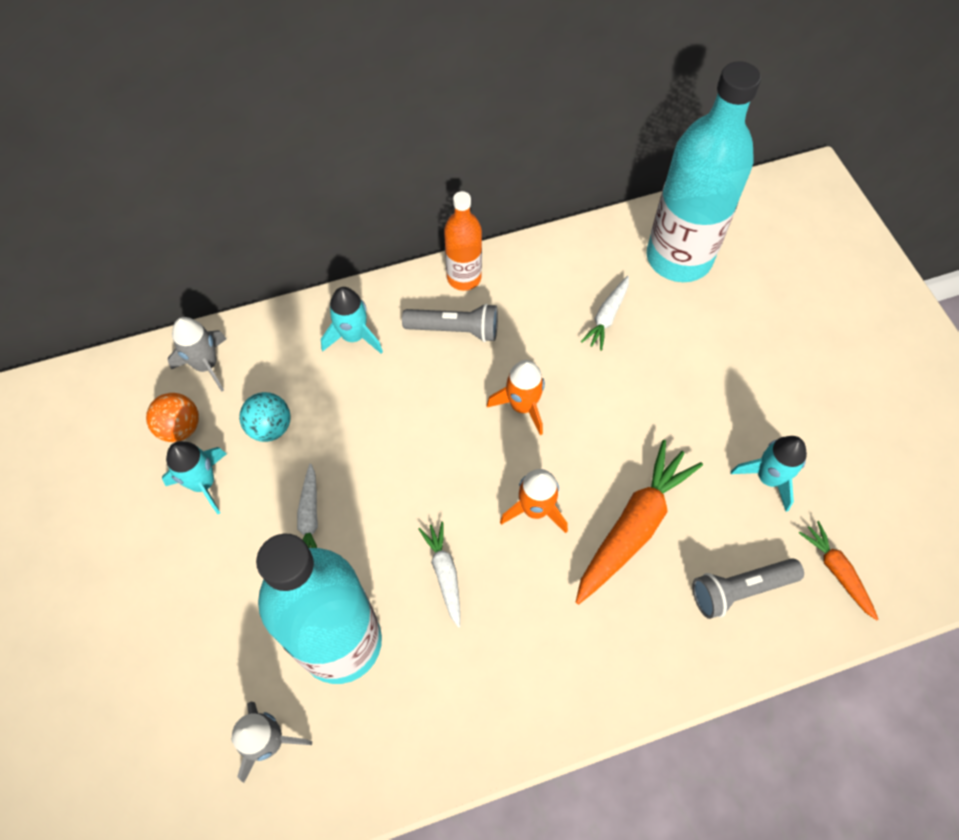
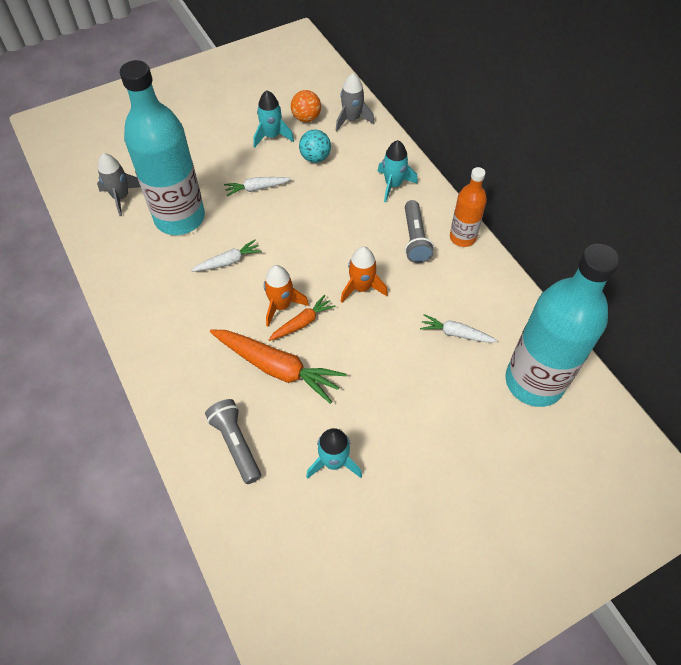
camera: 80 degrees right, 5 degrees down
orange carrot [799,521,878,620] -> orange carrot moved to [269,295,336,341]

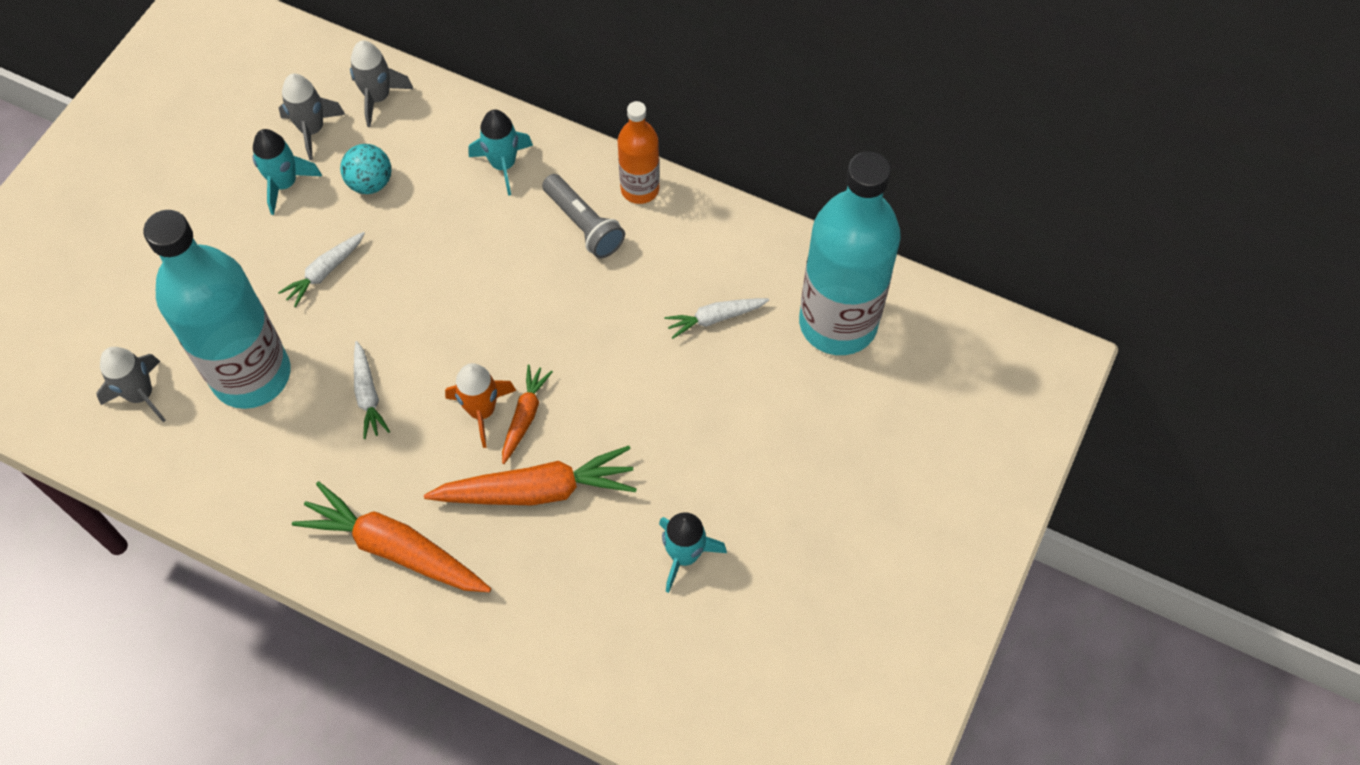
camera: 35 degrees left, 5 degrees up
white carrot [191,240,262,272] -> white carrot turned 135 degrees clockwise [354,341,390,439]
grey flashlight [205,399,261,484] -> none
orange ball [291,90,321,122] -> grey rocket [279,73,346,160]
orange rocket [340,246,388,303] -> none
none -> orange carrot [292,481,491,592]

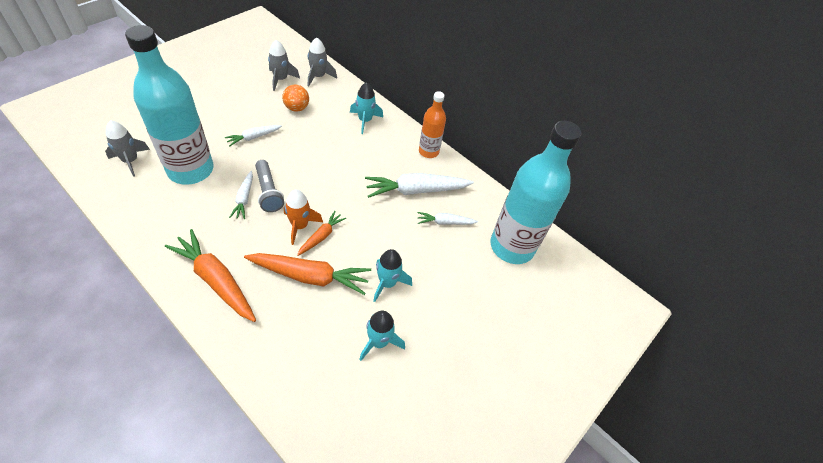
camera: 10 degrees right, 10 degrees down
turquoise rocket [253,129,322,215] -> turquoise rocket moved to [373,249,412,302]
turquoise ball [340,144,392,194] -> orange ball [282,85,309,112]
grey flashlight [542,174,625,258] -> grey flashlight moved to [255,160,284,212]
none -> white carrot [365,173,474,198]

